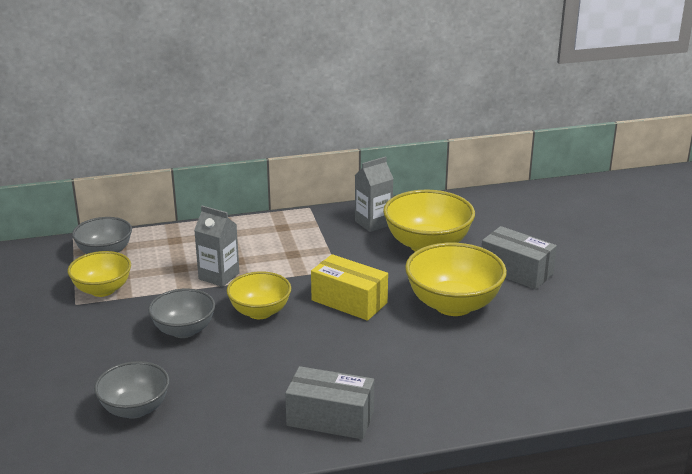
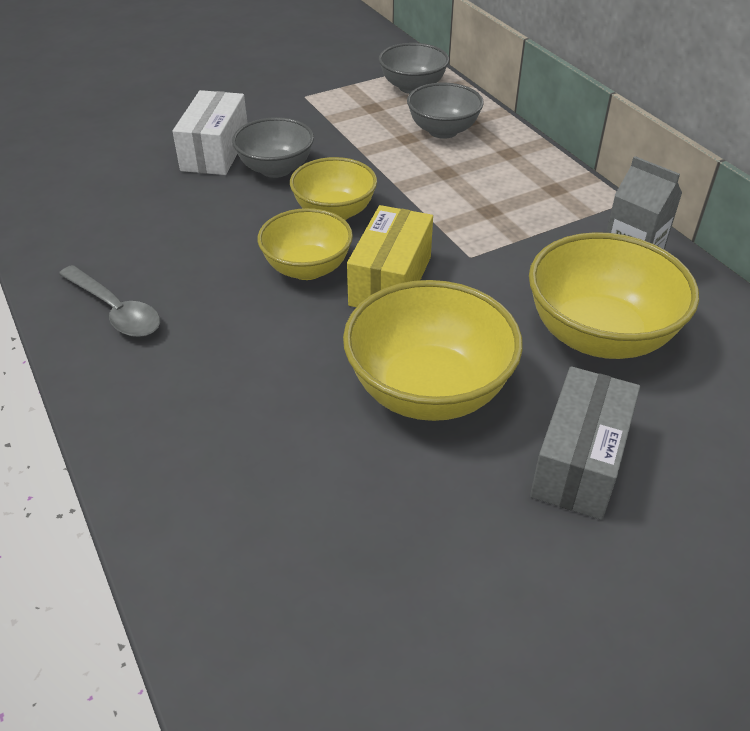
camera: 75 degrees right, 15 degrees up
yellow bowl [68,251,131,297] -> yellow bowl moved to [258,208,353,280]
grey bowl [94,361,170,419] -> grey bowl moved to [407,83,484,139]
grey carton [194,205,239,287] -> none
grey box [285,366,374,439] -> grey spoon [59,265,160,337]
none -> white box [173,90,247,175]

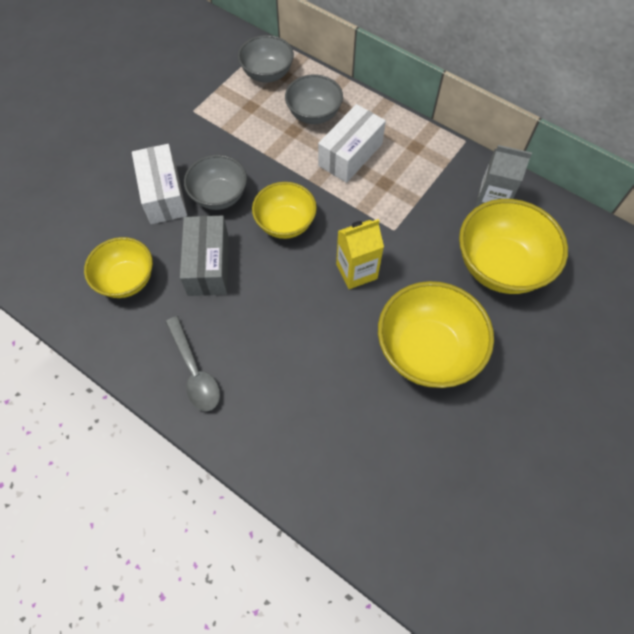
camera: 25 degrees left, 20 degrees up
grey spoon [59,265,160,337] -> grey spoon turned 45 degrees clockwise [166,316,220,411]
yellow bowl [258,208,353,280] -> yellow bowl moved to [84,237,153,298]
yellow box [347,205,433,307] -> yellow carton [336,219,384,289]
grey box [530,366,640,520] -> grey box moved to [180,215,229,296]
none -> white box [318,104,386,183]

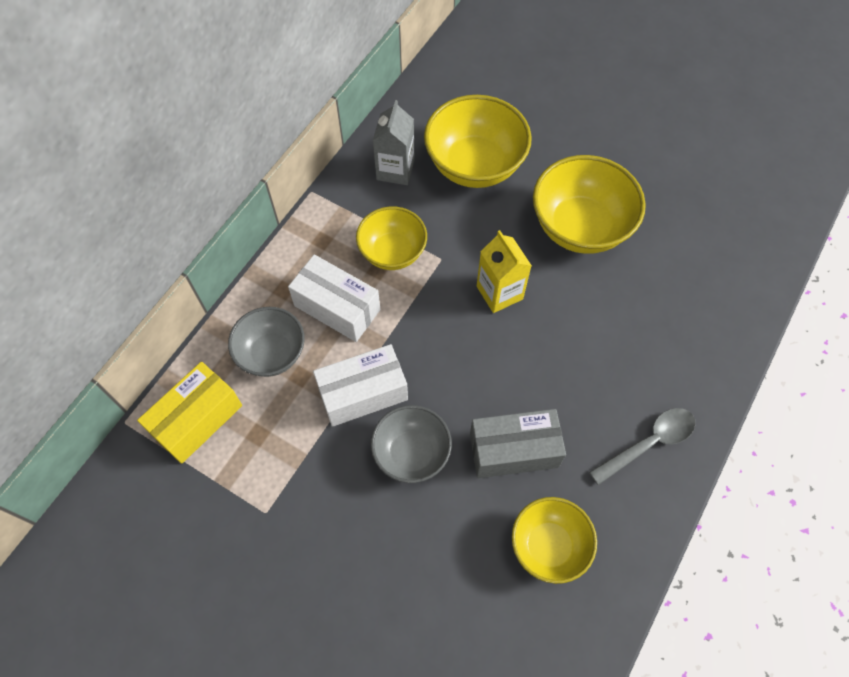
camera: 95 degrees left, 0 degrees up
white box [132,144,187,224] -> white box moved to [313,344,408,427]
grey bowl [238,35,294,83] -> yellow box [137,362,242,464]
yellow bowl [252,182,317,239] -> yellow bowl moved to [356,207,427,270]

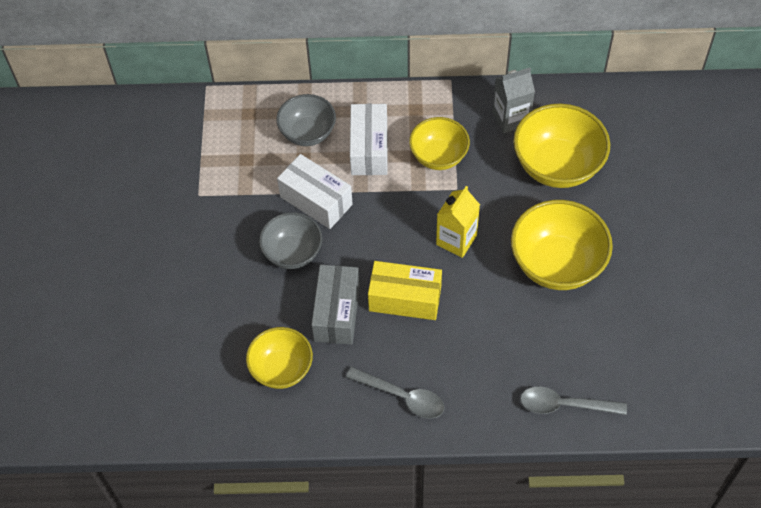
camera: 60 degrees right, 5 degrees down
yellow box [137,362,242,464] -> yellow box moved to [368,261,442,320]
grey box [470,409,566,478] -> grey box turned 45 degrees clockwise [311,265,360,345]
none -> grey spoon [520,387,627,415]

